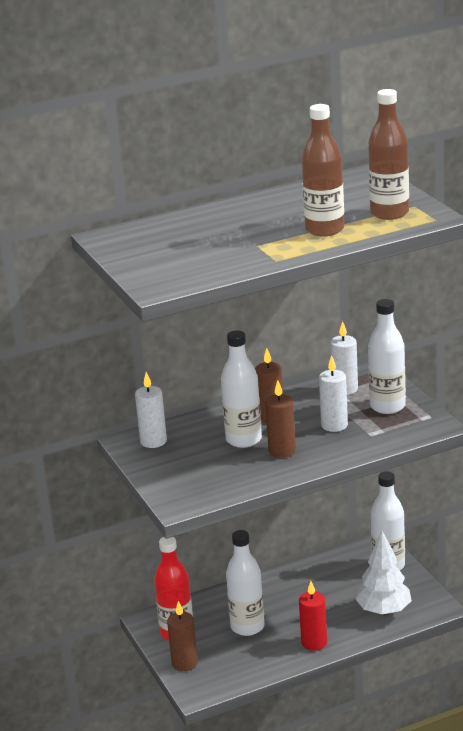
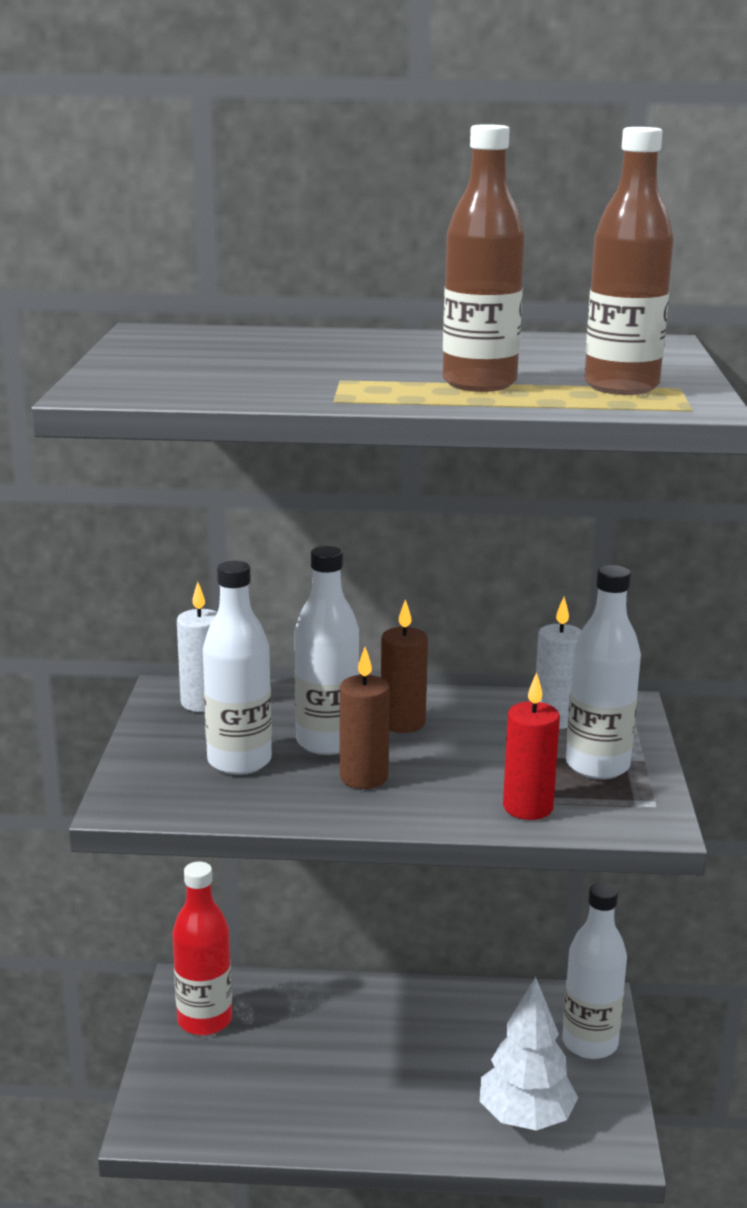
camera: 25 degrees right, 5 degrees down
brown candle [167,601,198,671] -> none
white bottle [226,530,265,636] -> white bottle moved to [203,561,272,775]
red candle [299,581,327,651] -> red candle moved to [503,672,560,820]
white candle [319,355,348,432] -> none

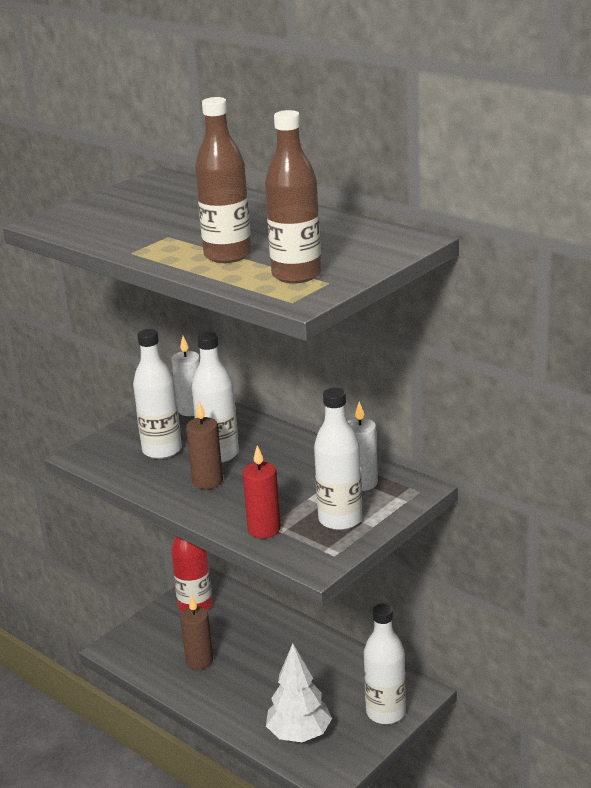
camera: 40 degrees right, 5 degrees up
brown candle [381,599,428,733] -> brown candle moved to [180,596,213,669]

